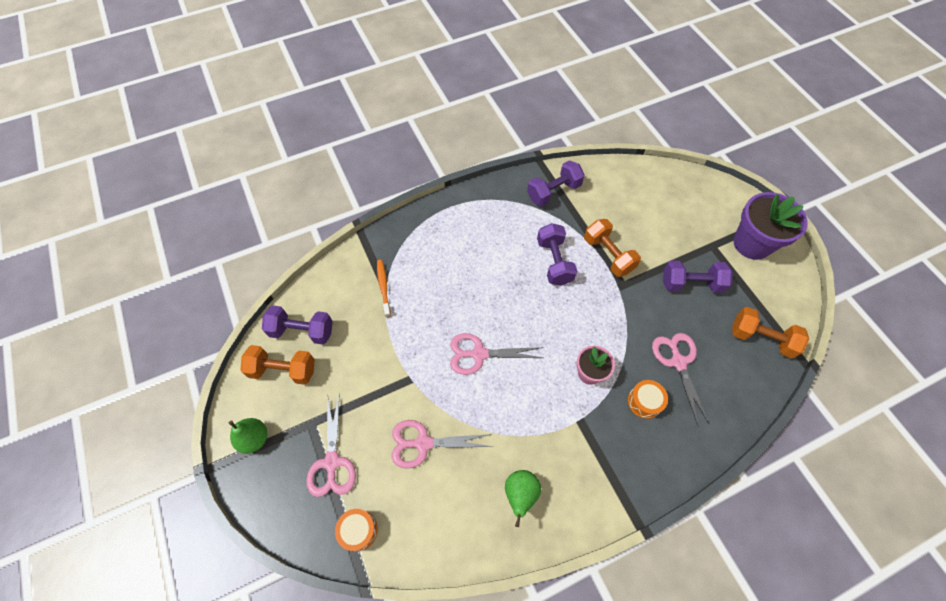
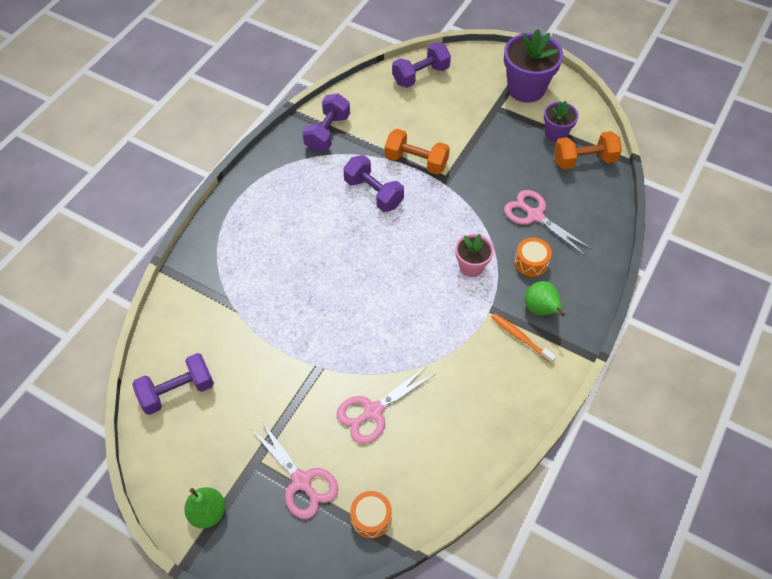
camera: 35 degrees left, 5 degrees down
orange dumbbell [240,345,315,385] -> none
orange toothbrush [377,260,391,317] -> orange toothbrush moved to [491,314,556,364]
pink scissors [450,333,543,375] -> none
green pear [505,470,541,527] -> green pear moved to [525,281,565,317]
purple dumbbell [663,261,733,293] -> purple dumbbell moved to [392,42,451,88]
none -> purple flower pot [544,101,578,142]

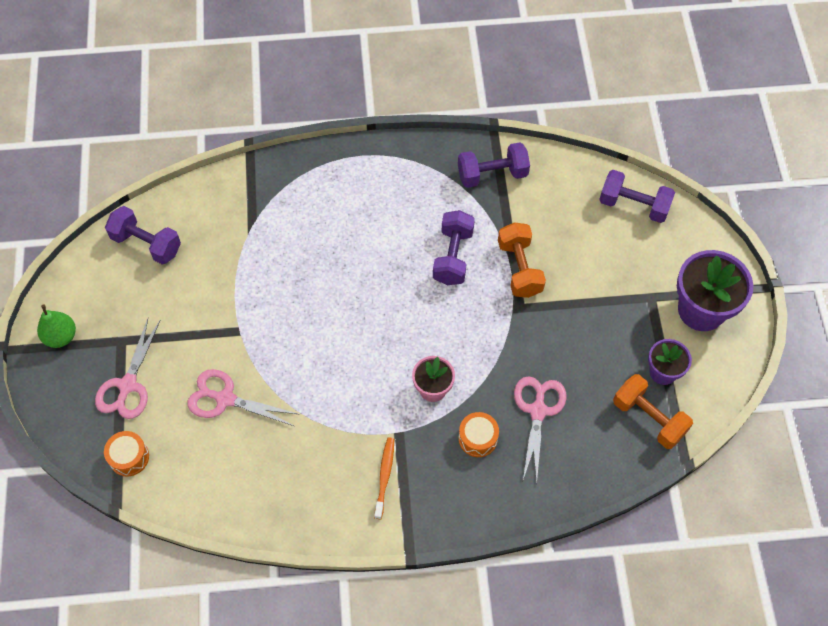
camera: 55 degrees right, 5 degrees up
green pear [525,281,565,317] -> none

